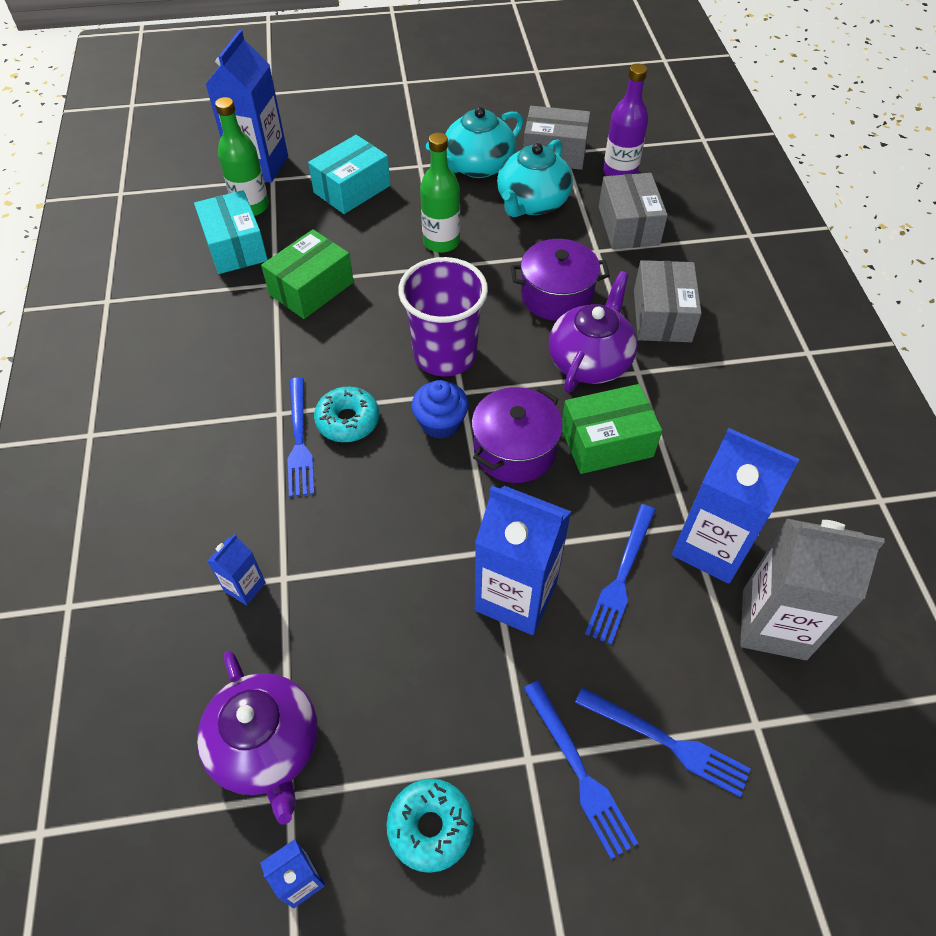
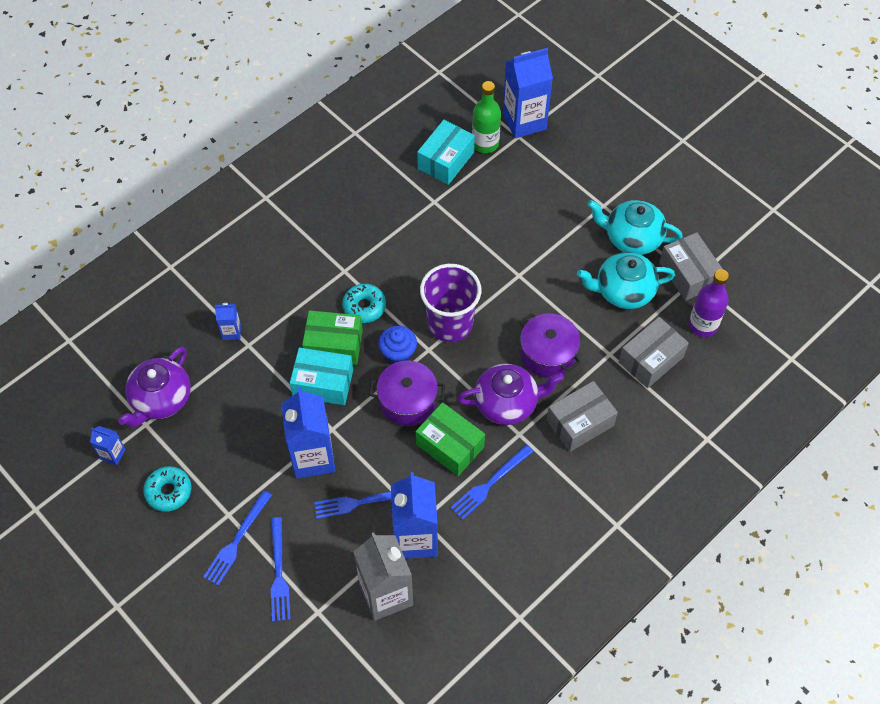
camera: 55 degrees right, 5 degrees up
green box [261,229,354,319] -> green box moved to [302,310,363,365]
blue fork [287,377,314,497] -> blue fork moved to [450,445,534,520]
turquoise box [308,135,390,214] -> turquoise box moved to [290,347,353,405]
green bottle [420,133,460,253] -> none

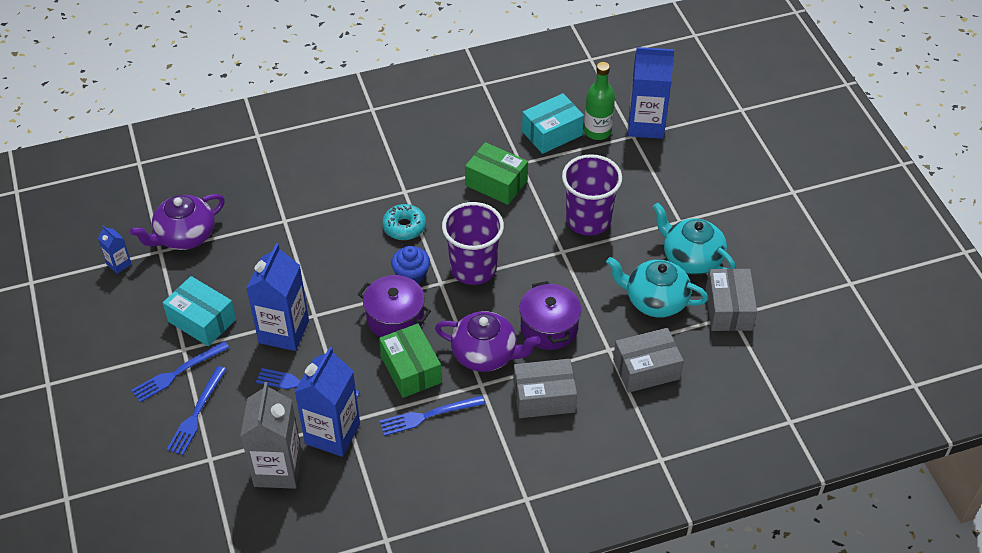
camera: 25 degrees right, 10 degrees down
turquoise donut [143,466,191,512] -> none
blue carton [215,303,241,340] -> none
turquoise box [290,347,353,405] -> turquoise box moved to [163,276,236,347]
green box [302,310,363,365] -> green box moved to [465,142,528,205]
purple bottle [689,269,729,337] -> none
none -> purple cup [562,154,622,236]

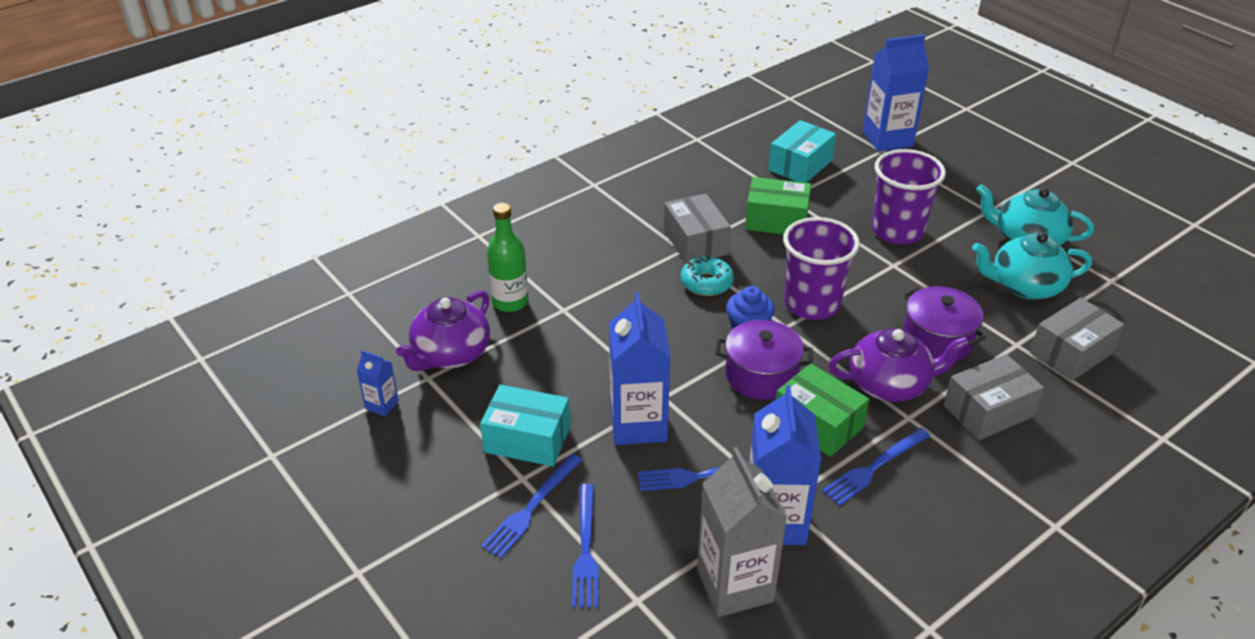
camera: 20 degrees left, 10 degrees down
green bottle [584,62,615,140] -> green bottle moved to [487,203,528,312]
grey box [706,269,757,331] -> grey box moved to [664,193,731,263]

